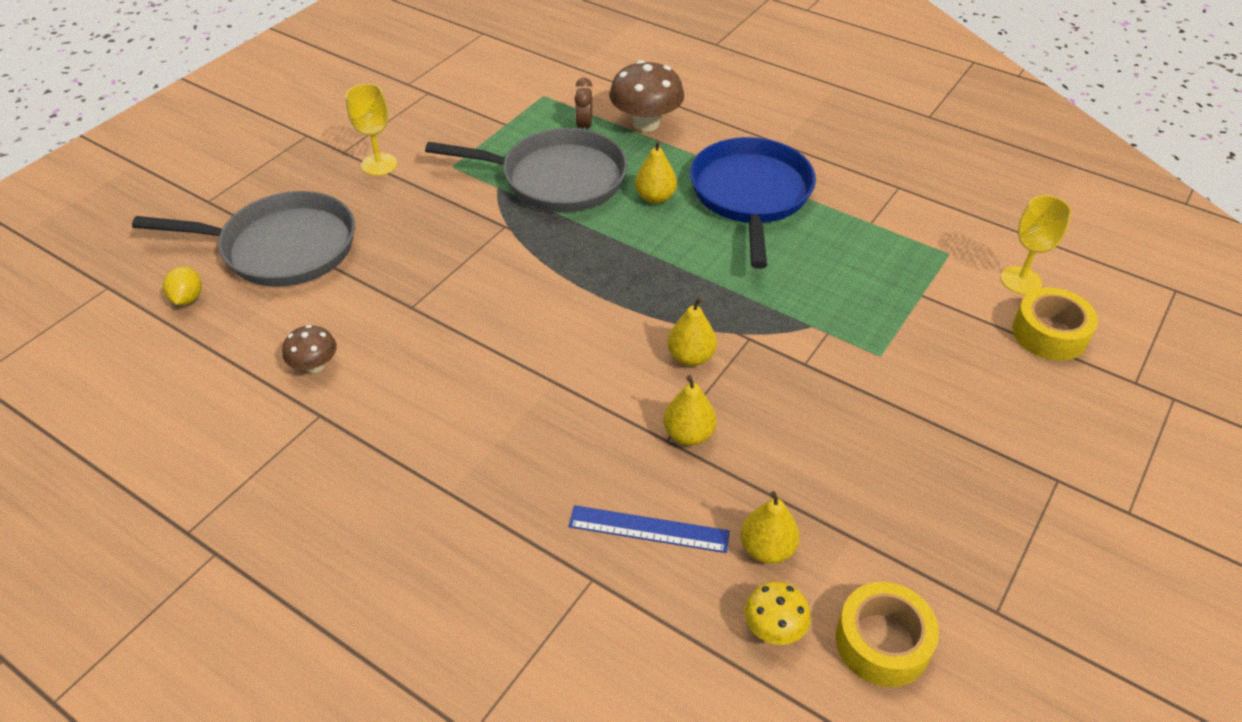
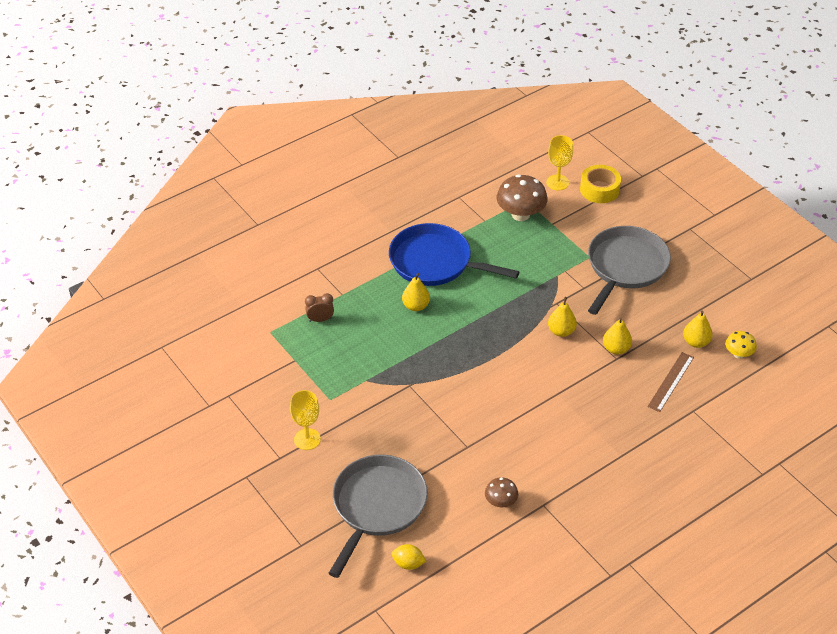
camera: 70 degrees left, 0 degrees up
grey pan [425,128,628,212] -> grey pan moved to [588,226,671,315]
blue ruler [569,505,730,553] -> brown ruler [647,352,694,412]
brown clock [575,78,592,130] -> brown clock turned 150 degrees clockwise [305,293,334,322]
brown mushroom [609,60,684,132] -> brown mushroom moved to [497,174,548,221]
yellow tape [836,582,939,687] -> none

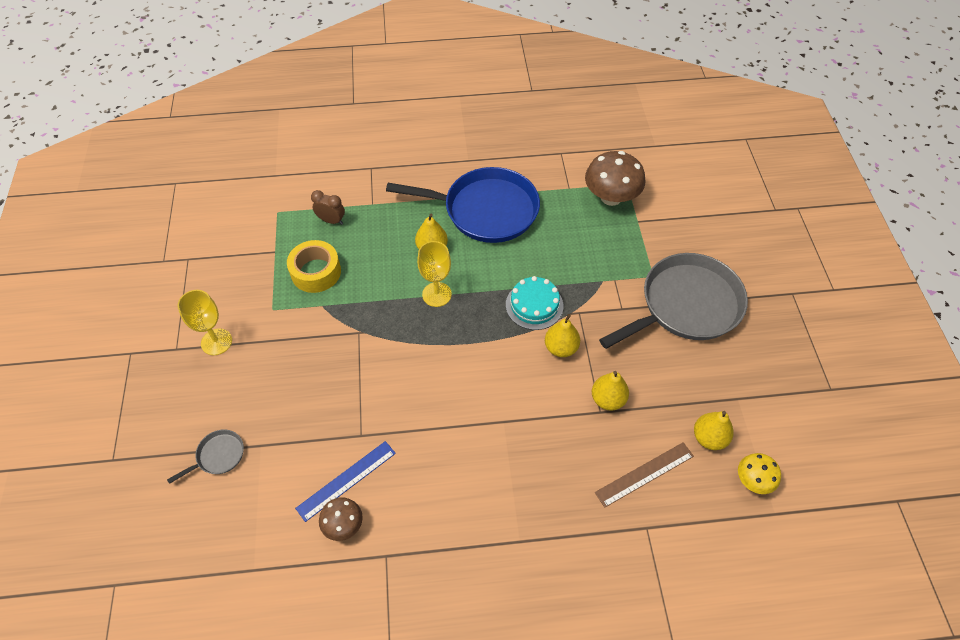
camera: 30 degrees right, 10 degrees up
grey pan [329,455,428,578] -> grey pan [167,430,244,484], size x0.41
blue pan [389,223,519,286] -> blue pan turned 135 degrees clockwise [386,167,540,243]
yellow lemon [392,544,426,570] -> none
yellow goblet [546,135,573,190] -> yellow goblet moved to [417,241,452,307]
yellow tape [580,165,621,203] -> yellow tape moved to [287,240,341,293]
none -> blue ruler [295,441,396,522]
none -> turquoise cake [506,276,563,330]

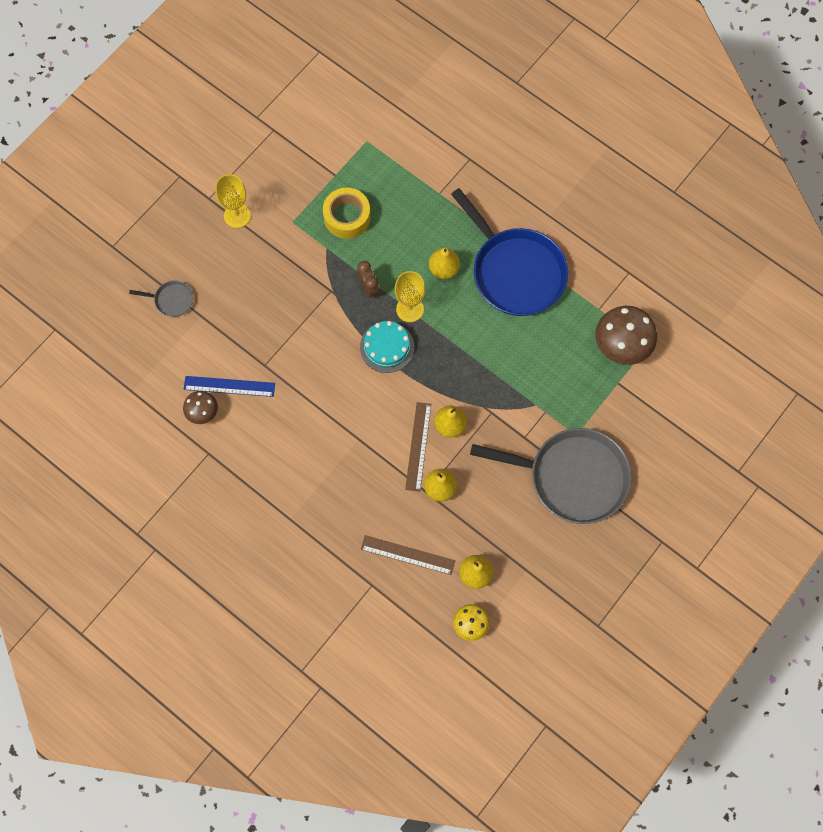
camera: 45 degrees right, 15 degrees up
brown clock [311,190,345,225] -> brown clock moved to [357,261,379,298]
turquoise cake [506,276,563,330] -> turquoise cake moved to [360,321,414,373]
none -> brown ruler [405,402,431,492]

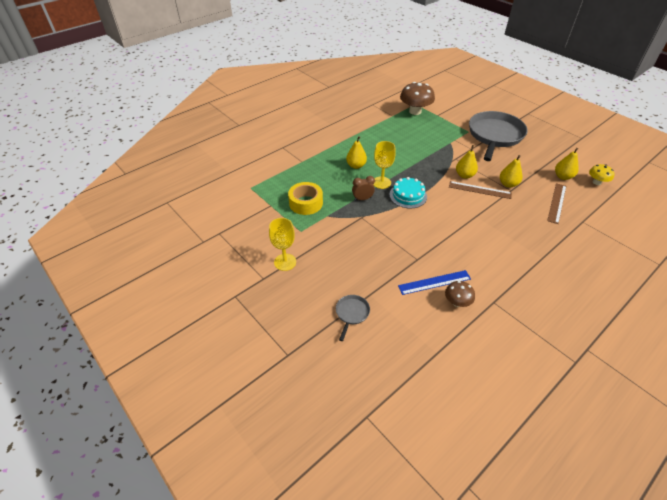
camera: 80 degrees left, 25 degrees down
blue ruler [183,376,275,397] -> blue ruler turned 60 degrees clockwise [398,270,471,295]
blue pan [451,188,568,316] -> none

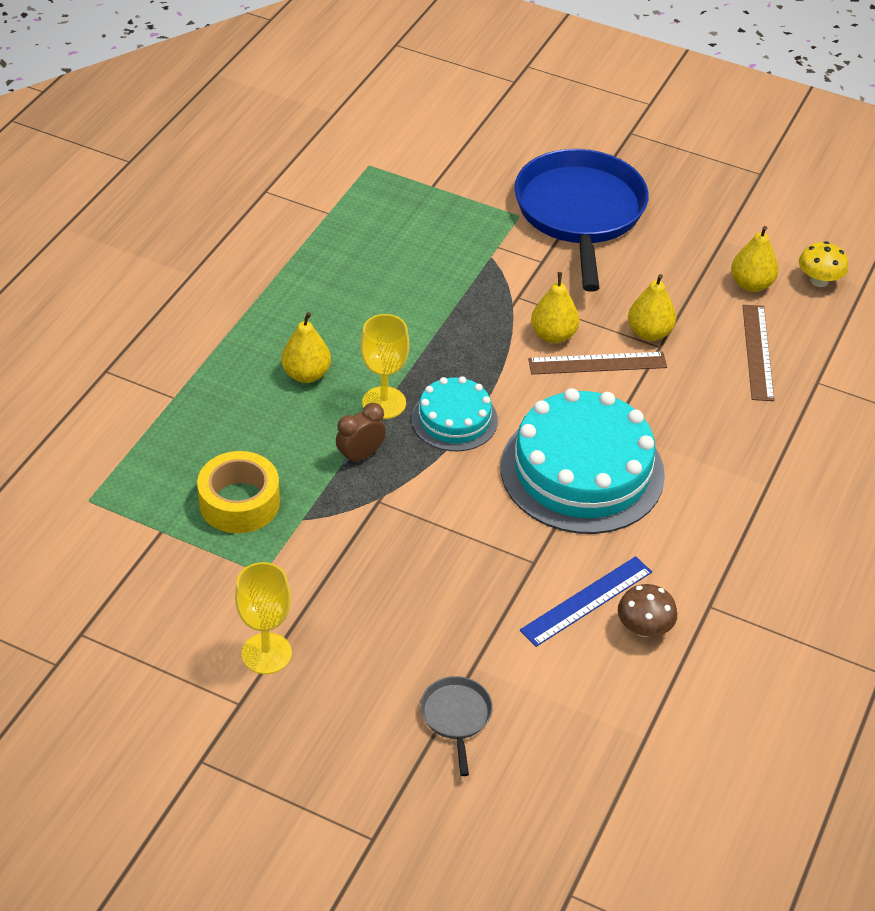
camera: 25 degrees left, 0 degrees up
brown mushroom [400,82,435,115] -> none
grey pan [469,111,528,161] -> blue pan [514,149,649,292]
none -> turquoise cake [501,388,665,534]

